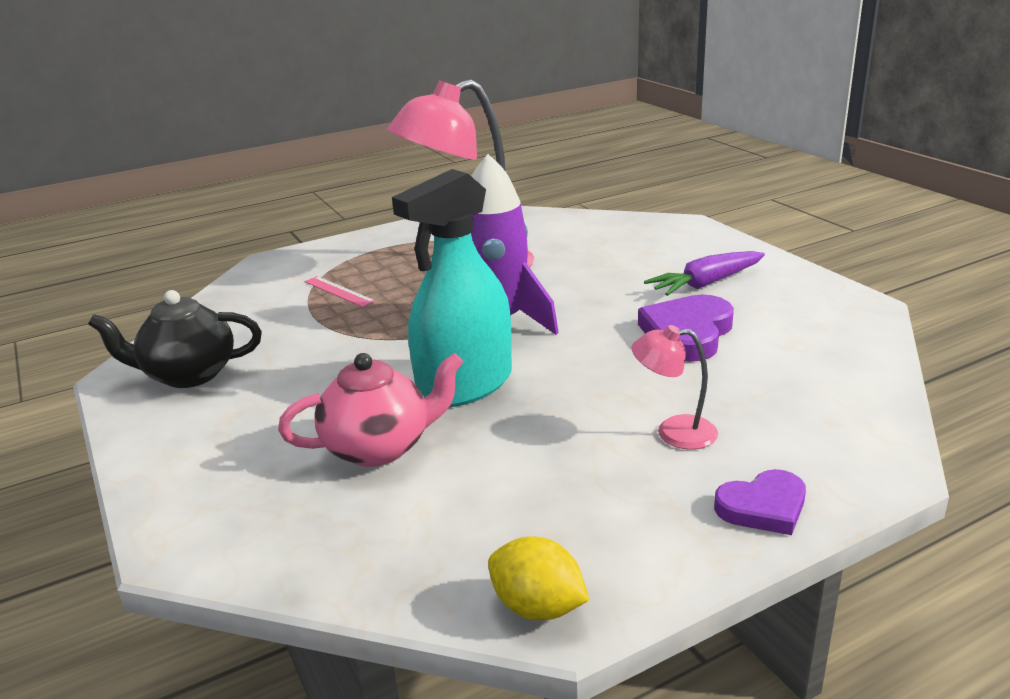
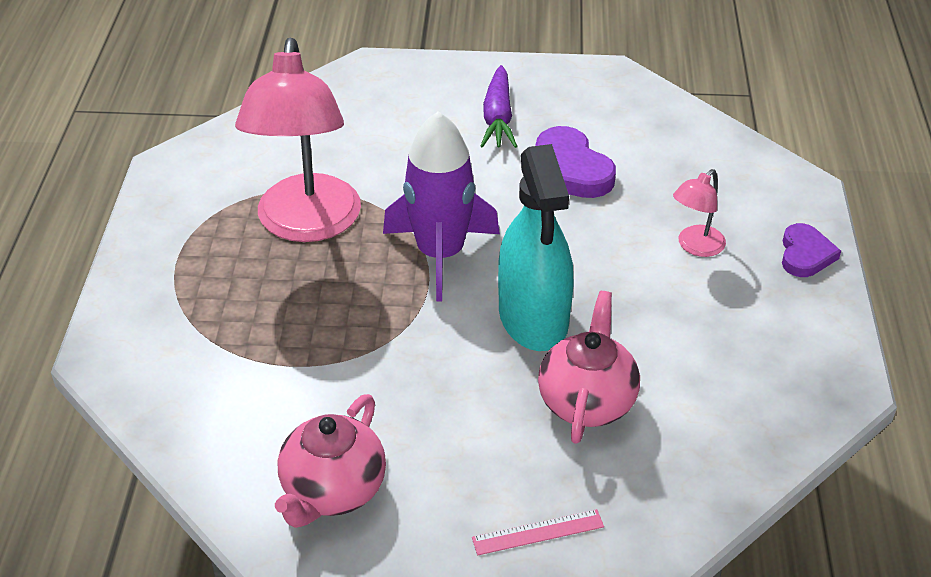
camera: 60 degrees left, 15 degrees up
black teapot [88,290,262,388] -> pink teapot [275,394,386,528]
pink ruler [305,276,375,307] -> pink ruler moved to [472,509,604,555]
yellow lemon [488,536,590,620] -> none

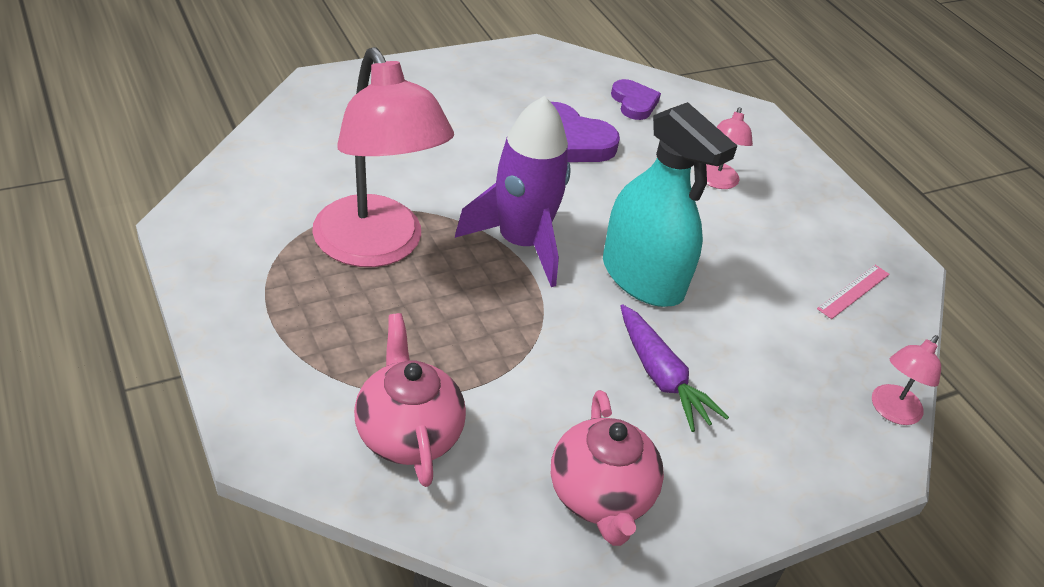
camera: 35 degrees left, 0 degrees up
pink ruler [472,509,604,555] -> pink ruler moved to [817,265,890,319]
purple carrot [481,65,517,148] -> purple carrot moved to [620,304,729,432]
pink teapot [538,291,640,444] -> pink teapot moved to [354,313,466,487]
purple heart [782,223,841,277] -> purple heart moved to [611,79,661,120]
none -> pink lamp [872,335,941,425]

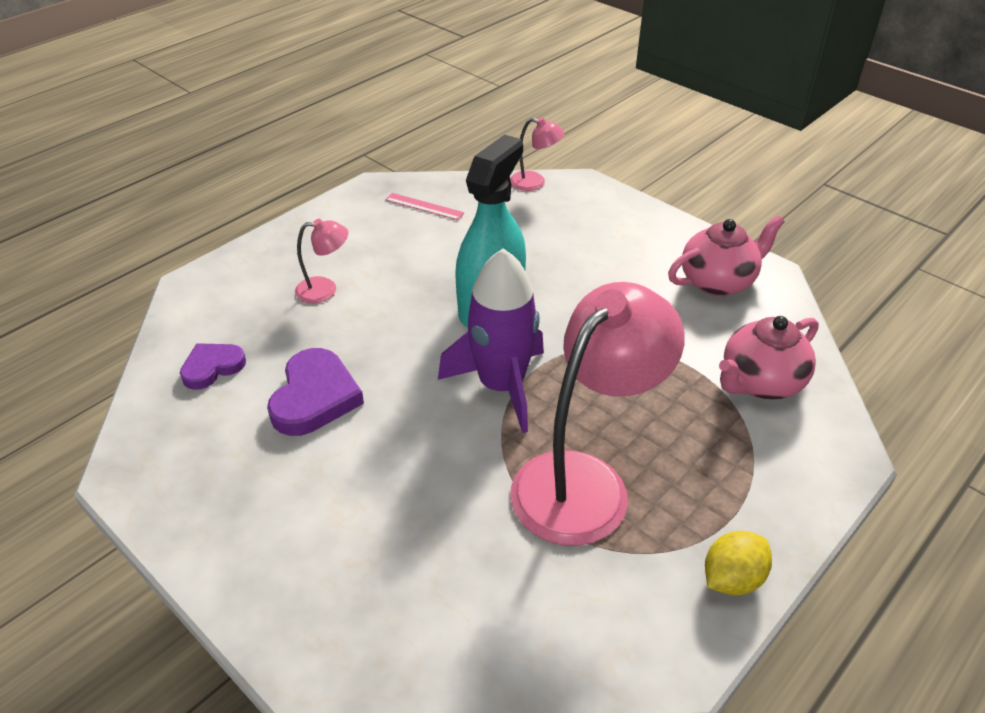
camera: 105 degrees left, 0 degrees up
purple carrot [620,304,729,432] -> none
none -> yellow lemon [705,531,772,596]

